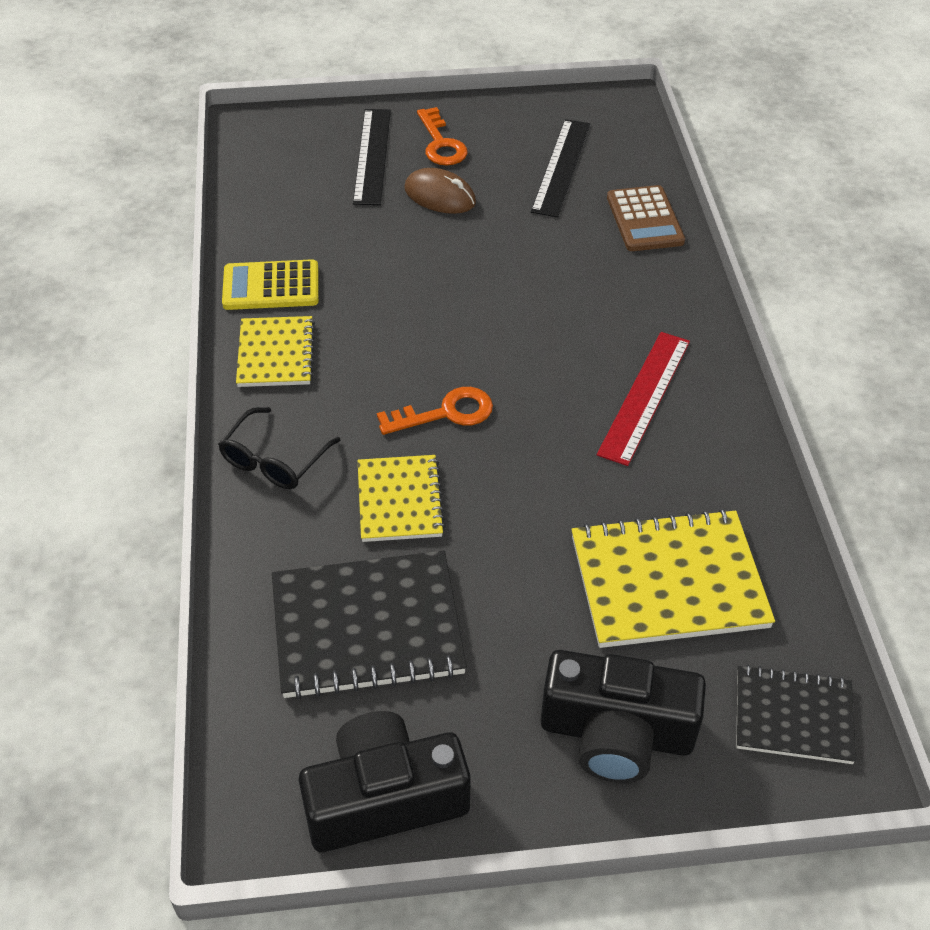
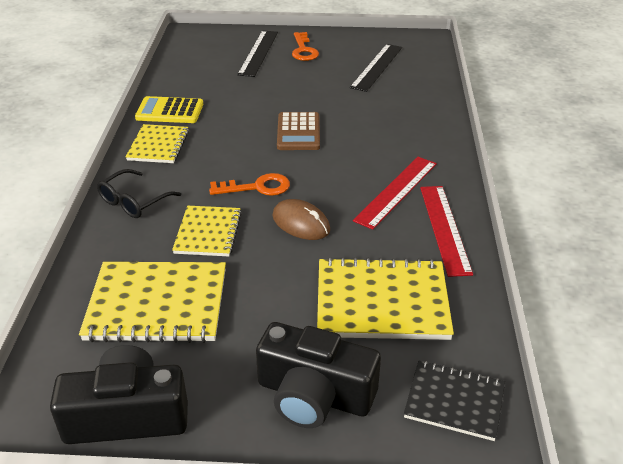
camera: 10 degrees right, 10 degrees down
black notebook [272,551,467,699] -> yellow notebook [79,262,226,343]
brown mouse [405,168,476,214] -> brown mouse moved to [272,199,330,240]
brown calculator [607,185,685,251] -> brown calculator moved to [277,112,320,150]
none -> red ruler [420,186,473,277]

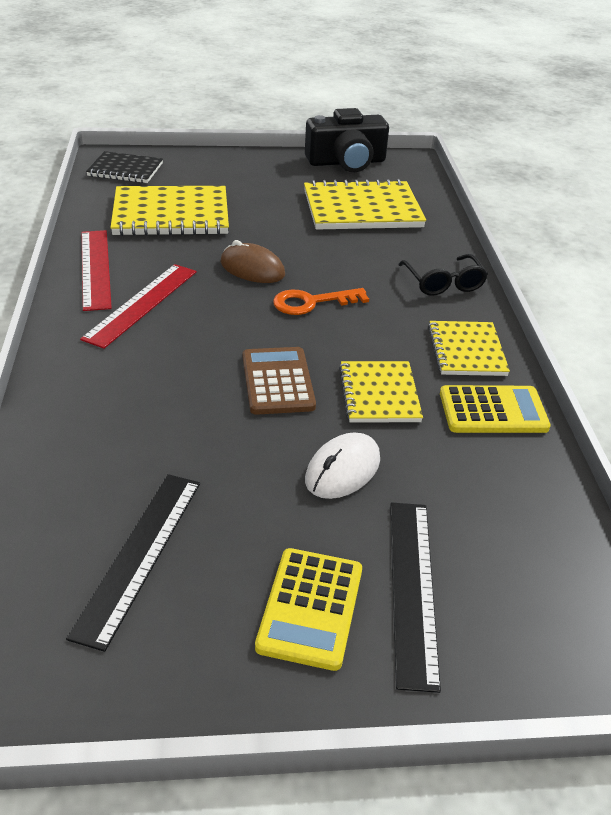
camera: 170 degrees right, 0 degrees up
black glasses [97,169,181,218] -> black glasses turned 135 degrees clockwise [398,254,488,296]
yellow notebook [172,206,242,256] -> yellow notebook moved to [339,361,423,422]
black camera [256,322,381,428] -> none
orange key [292,32,319,61] -> yellow calculator [255,548,362,671]
none -> white mouse [305,432,380,499]

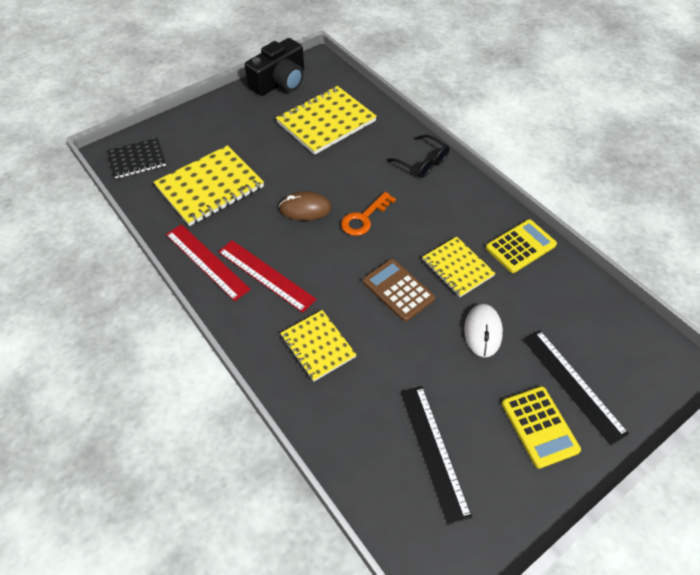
camera: 30 degrees left, 15 degrees up
red ruler [80,264,196,349] -> red ruler turned 45 degrees counterclockwise [218,240,316,313]
yellow notebook [428,321,510,376] -> yellow notebook moved to [280,310,357,382]

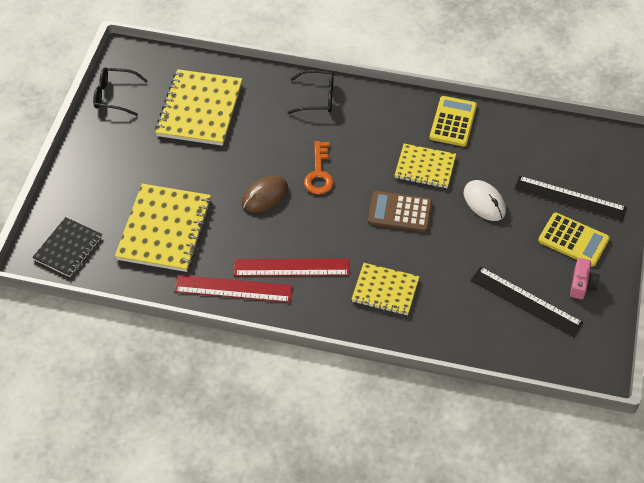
camera: 40 degrees left, 0 degrees up
black camera [245,38,304,96] -> black glasses [93,68,148,116]
none -> pink camera [570,258,600,299]

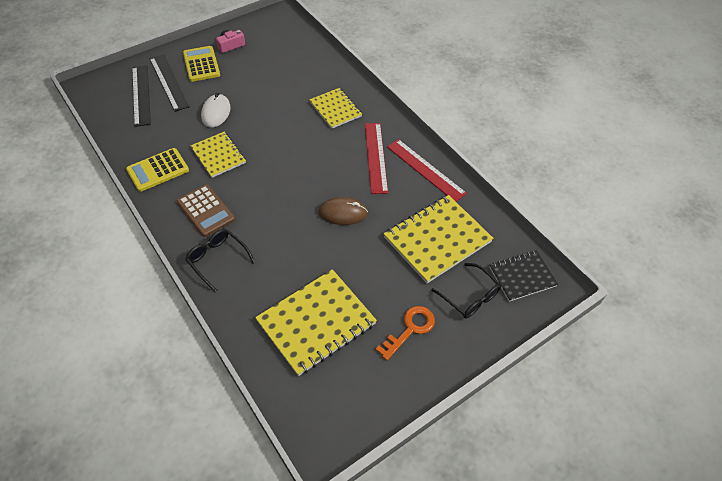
camera: 140 degrees left, 0 degrees up
black glasses [93,68,148,116] -> black glasses moved to [431,263,501,319]
red ruler [234,258,350,276] -> red ruler turned 45 degrees clockwise [365,123,388,194]
orange key [304,141,334,194] -> orange key moved to [376,306,435,361]
brown calculator [368,191,432,232] -> brown calculator moved to [177,184,235,237]
black ruler [471,267,583,337] -> black ruler moved to [132,65,151,127]

